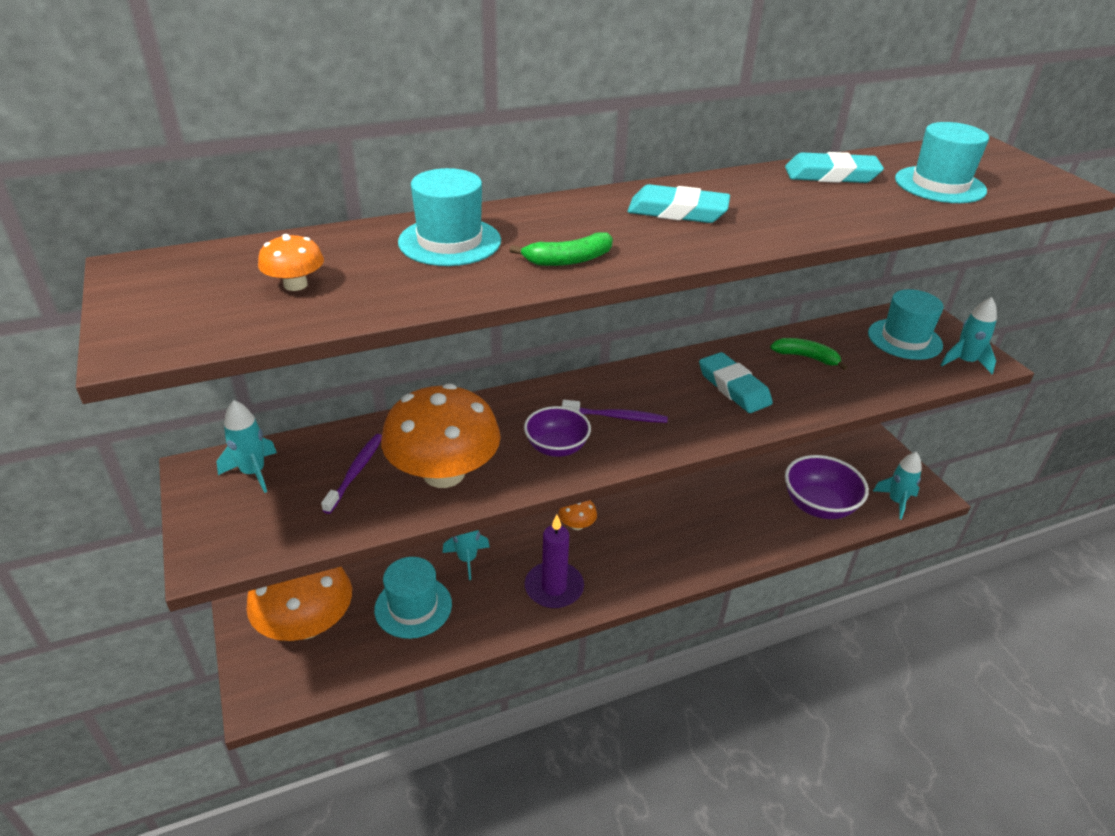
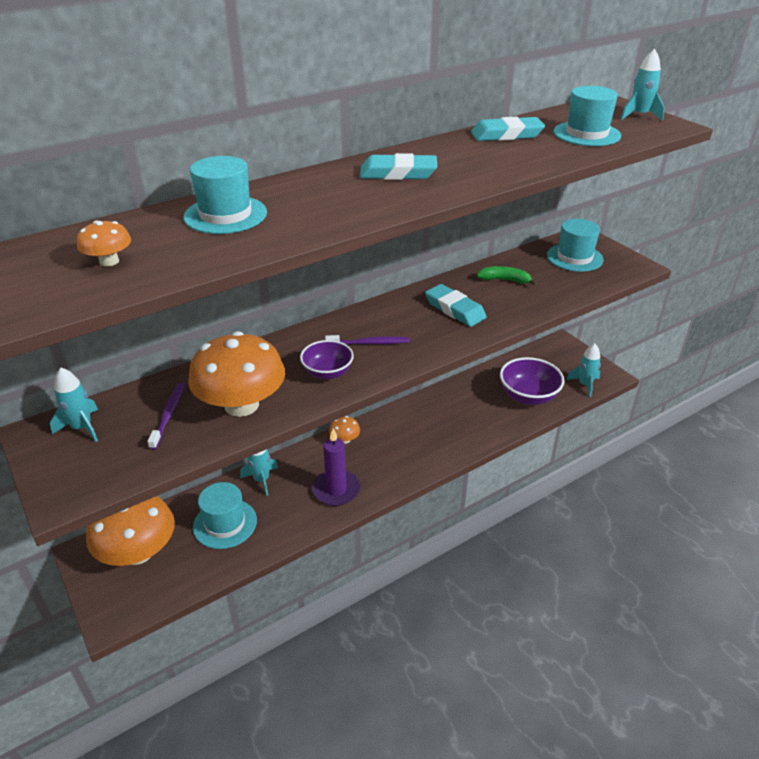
camera: 10 degrees left, 0 degrees up
green banana [510,232,613,266] -> none
turquoise rocket [941,297,997,374] -> turquoise rocket moved to [621,49,664,121]

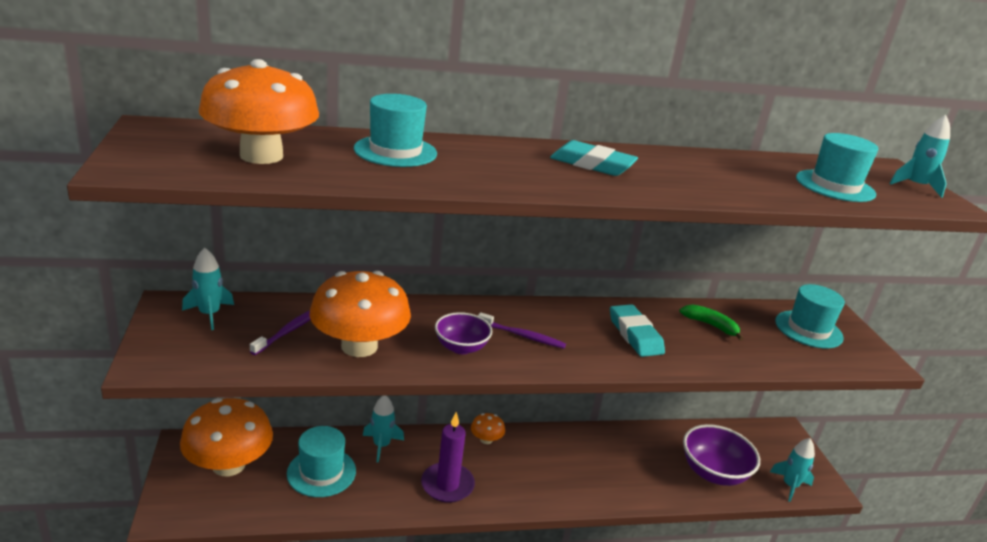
camera: 20 degrees right, 10 degrees down
orange mushroom [77,221,131,266] -> orange mushroom [199,59,319,164], size x2.27
turquoise eraser [471,117,545,141] -> none

